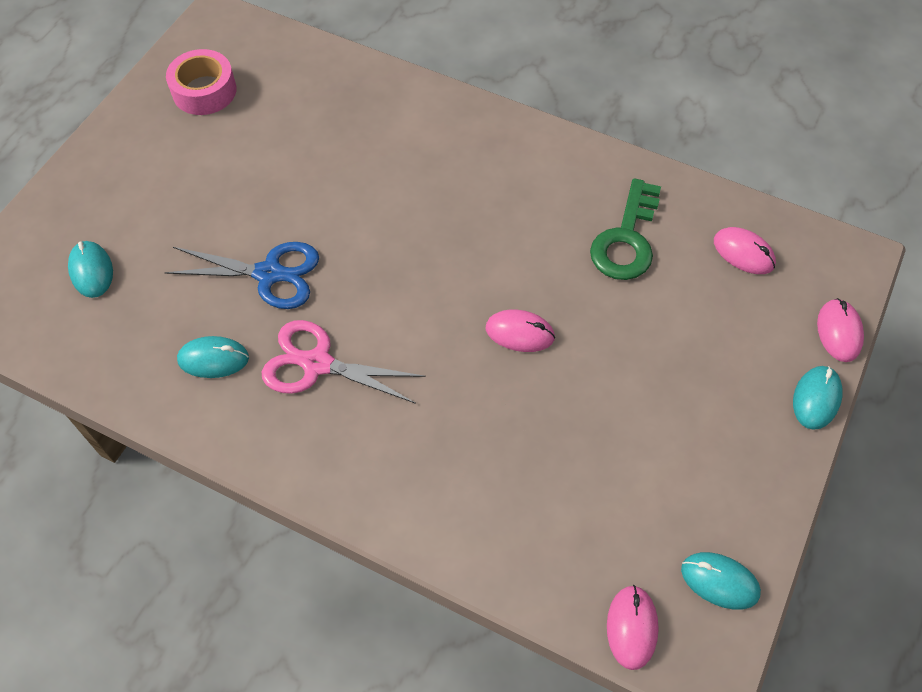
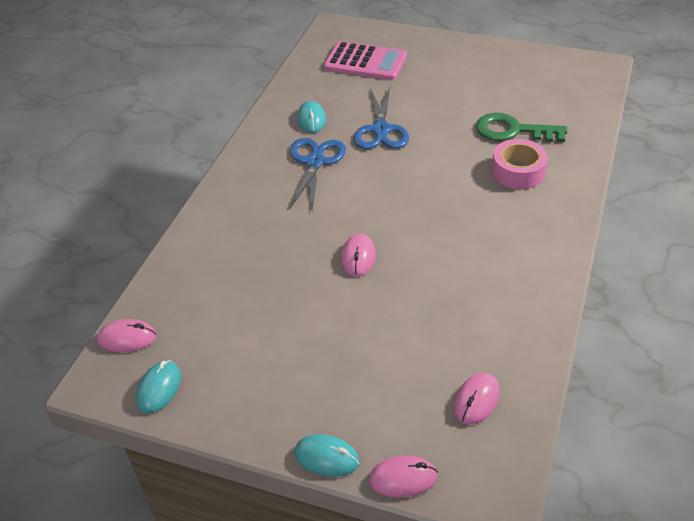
camera: 85 degrees right, 15 degrees down
turquoise mouse [68,241,113,298] -> pink calculator [324,41,407,80]
pink tape [166,49,237,115] -> pink tape moved to [492,139,548,189]
pink scissors [262,320,426,404] -> blue scissors [289,138,346,211]
green key [590,178,661,280] -> green key moved to [476,113,567,142]

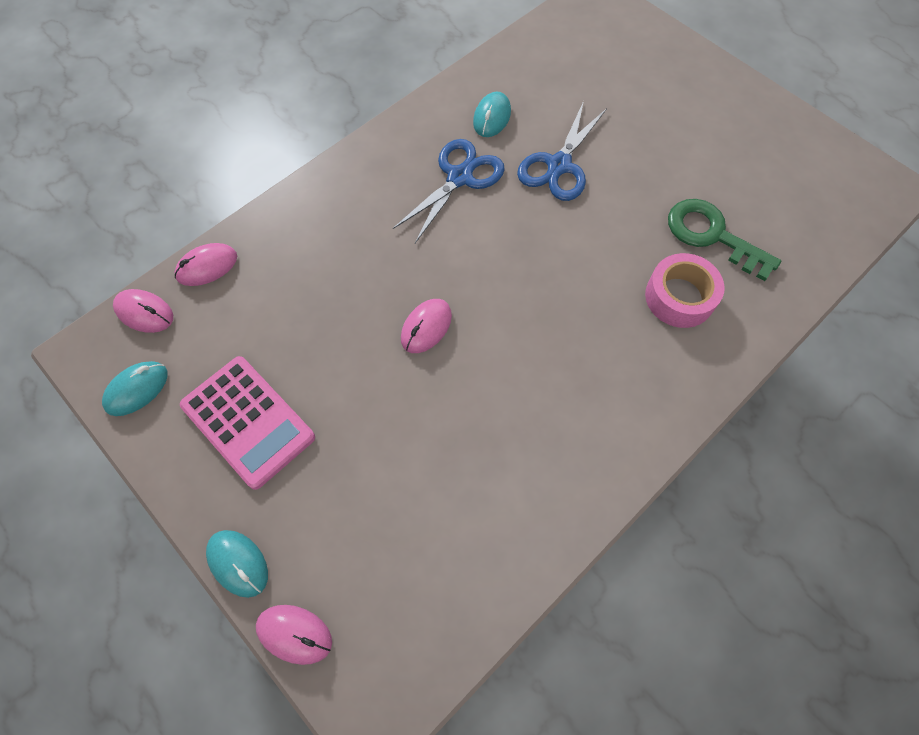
camera: 25 degrees right, 20 degrees up
pink calculator [324,41,407,80] -> pink calculator moved to [180,356,315,490]
pink mouse [454,372,500,424] -> pink mouse moved to [175,243,237,286]

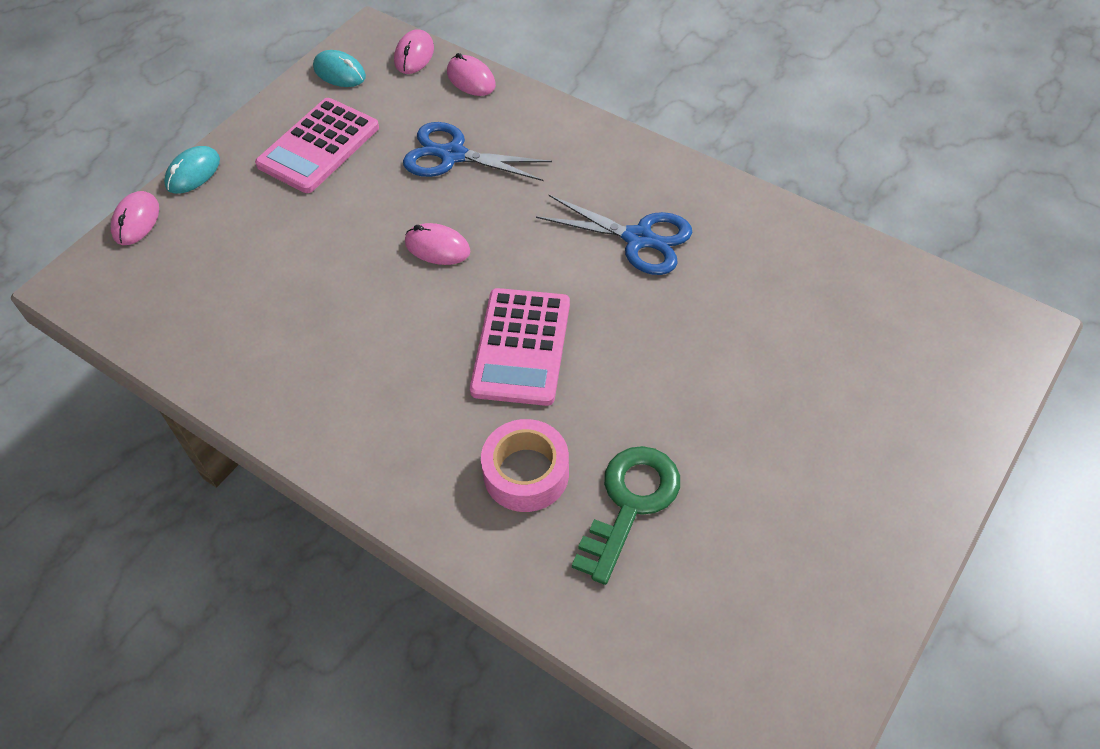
camera: 80 degrees right, 10 degrees down
turquoise mouse [473,92,511,137] -> none
blue scissors [517,101,607,201] -> blue scissors moved to [403,122,552,181]
none -> pink calculator [470,288,570,406]

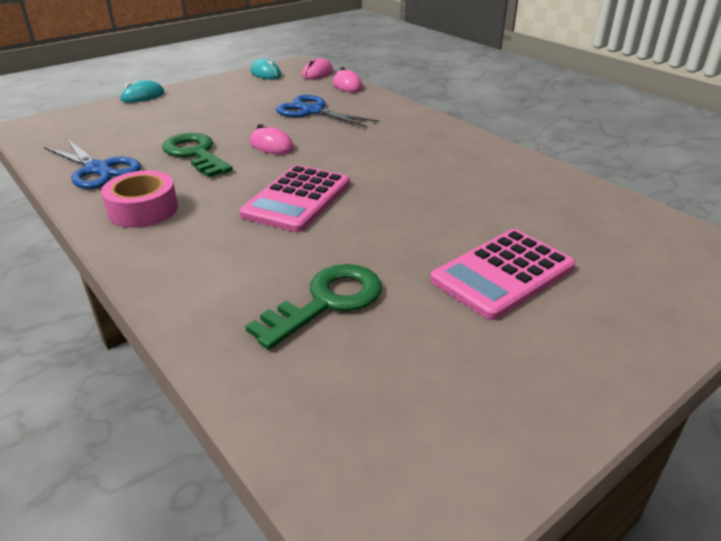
camera: 15 degrees right, 20 degrees down
pink mouse [111,191,159,245] -> none
pink calculator [255,98,379,193] -> pink calculator moved to [430,229,575,320]
pink tape [481,419,569,512] -> pink tape moved to [101,170,178,228]
blue scissors [536,195,692,275] -> blue scissors moved to [44,138,141,189]
none -> green key [162,133,233,177]

